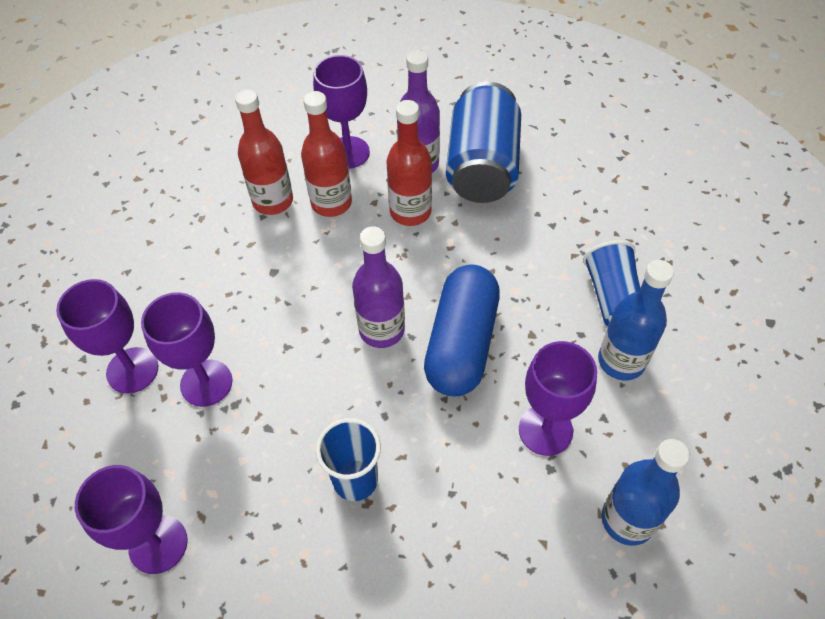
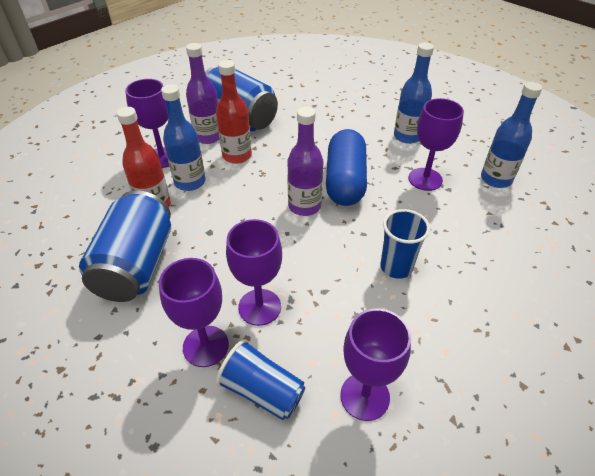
camera: 55 degrees left, 10 degrees down
red bottle [301,91,352,217] -> blue bottle [161,84,206,191]
blue capsule [424,265,500,396] -> blue capsule turned 45 degrees clockwise [326,129,367,206]
blue cup [583,240,640,326] -> blue cup moved to [216,339,305,420]
none -> blue can [79,190,171,302]

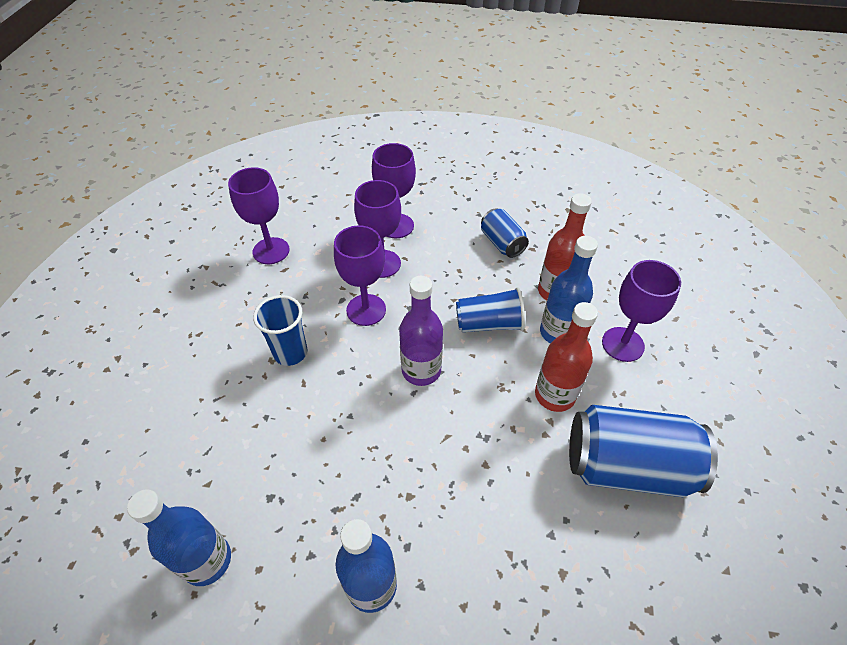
camera: 145 degrees right, 5 degrees up
blue can [79,190,171,302] -> blue can [481,208,529,258], size x0.54
purple bottle [186,43,219,144] -> none
blue cup [216,339,305,420] -> blue cup moved to [456,287,525,332]
blue capsule [326,129,367,206] -> none
purple goblet [408,98,464,191] -> purple goblet moved to [334,225,386,326]

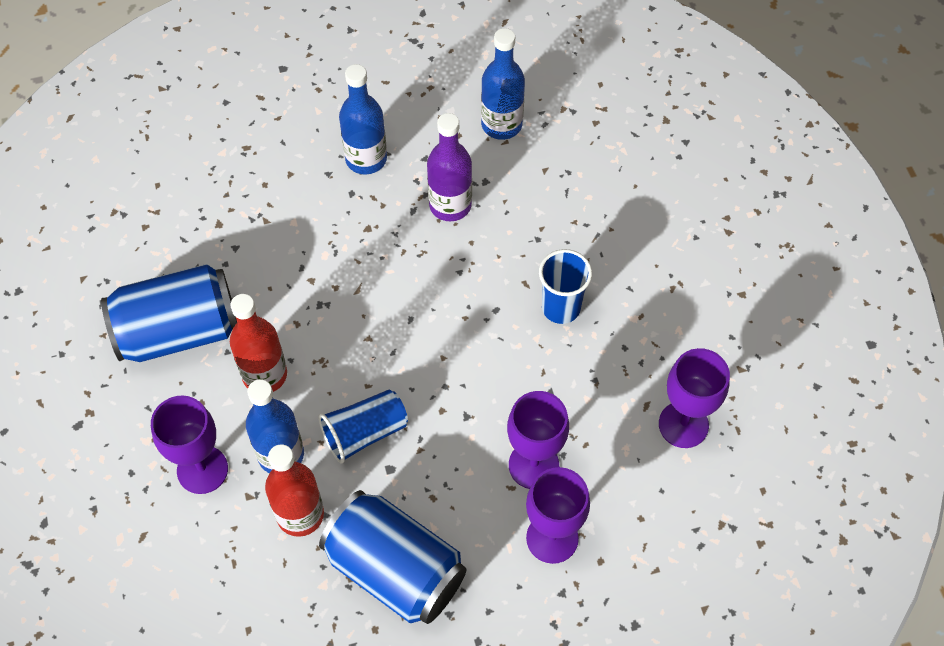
camera: 155 degrees right, 10 degrees up
purple goblet [334,225,386,326] -> none
purple bottle [399,276,443,386] -> purple bottle moved to [427,113,472,221]
blue can [481,208,529,258] -> blue can [319,490,466,624], size x1.87

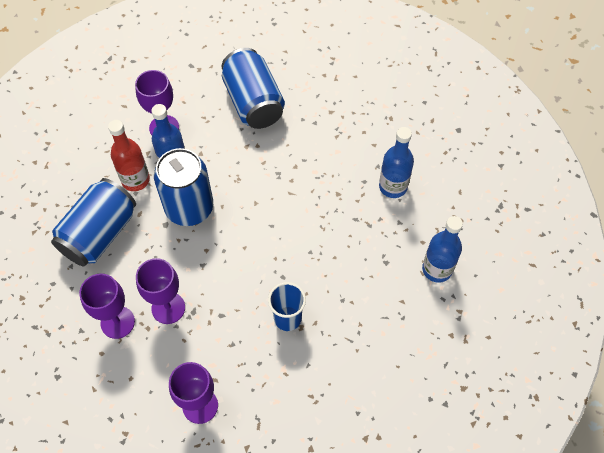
camera: 85 degrees right, 0 degrees up
red bottle [230,294,287,392] -> none
blue cup [318,390,408,463] -> blue can [154,148,213,226]
purple bottle [427,113,472,221] -> none

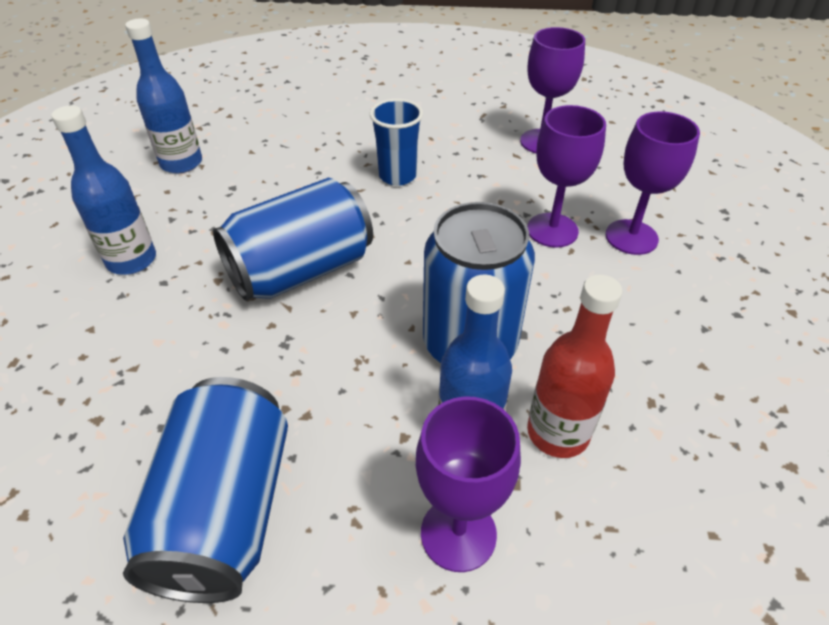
camera: 155 degrees left, 15 degrees down
blue can [51,178,136,267] -> blue can moved to [213,178,373,301]

